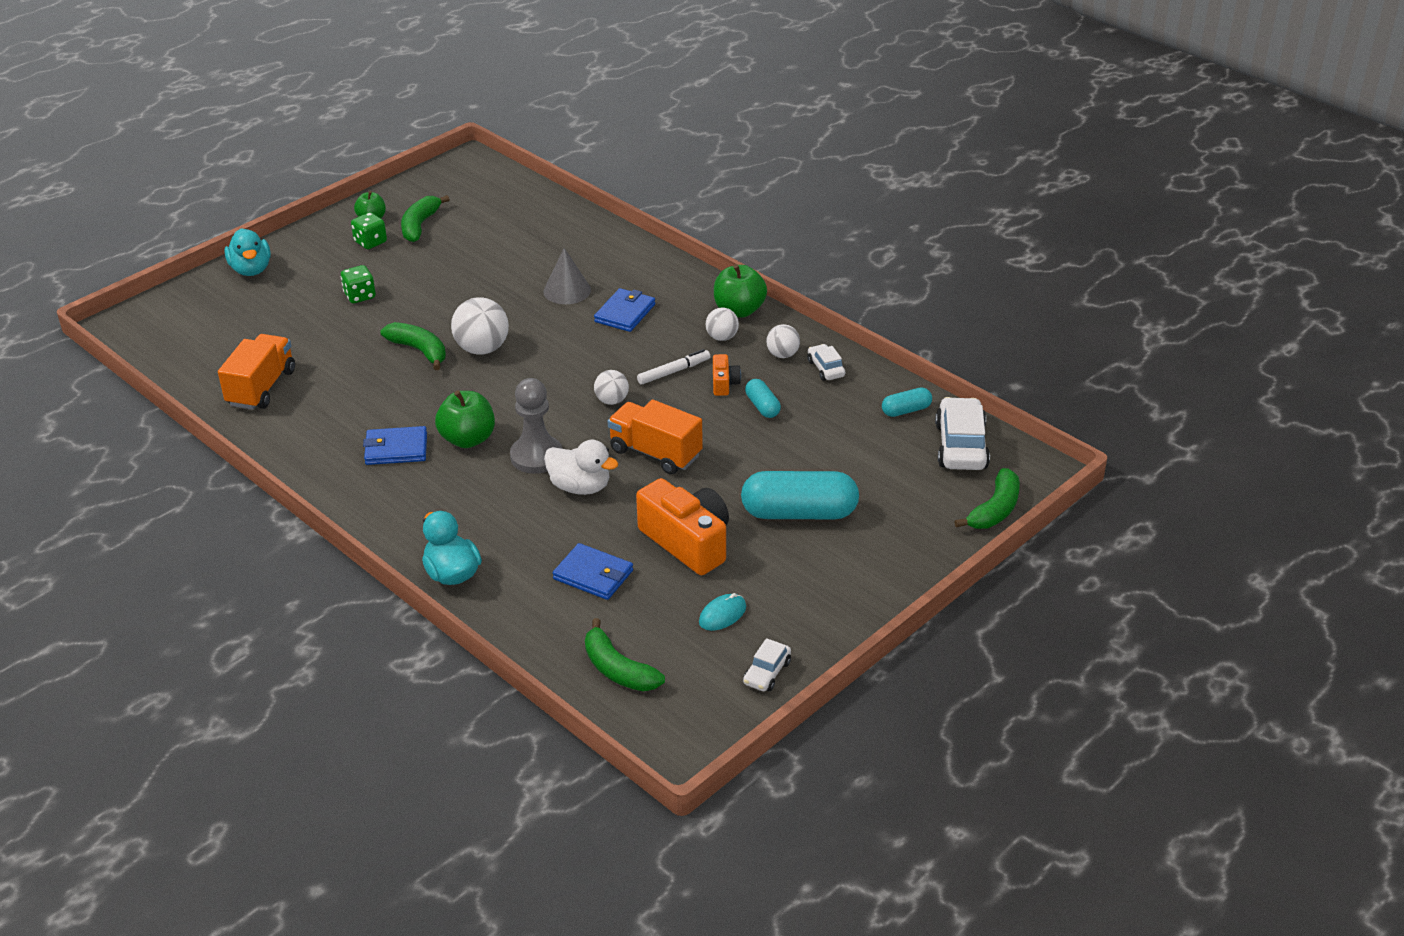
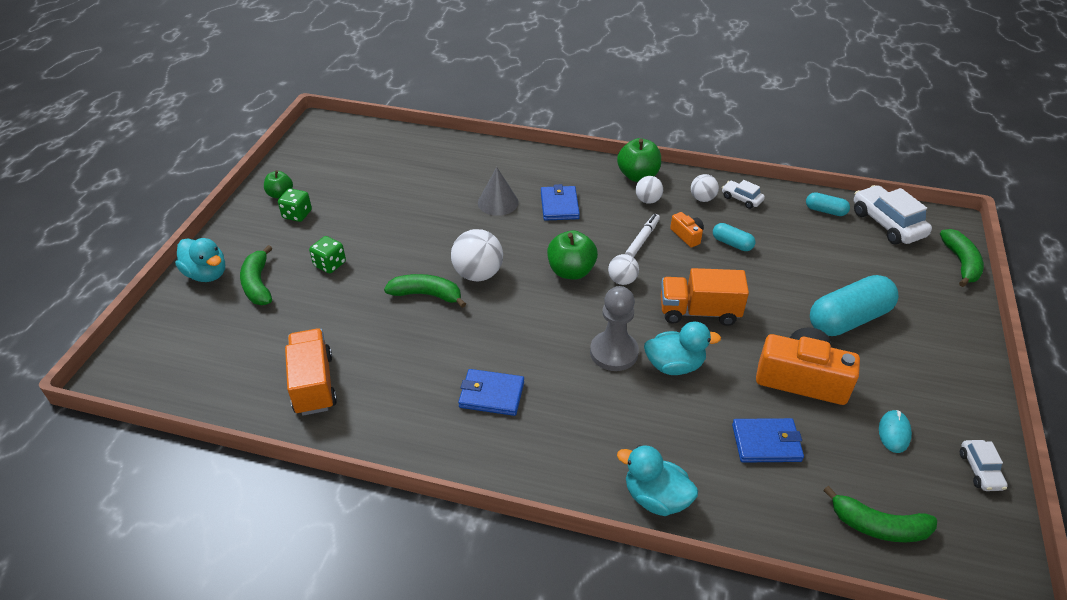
camera: 30 degrees left, 5 degrees up
blue wallet [363,426,427,465] -> blue wallet turned 45 degrees clockwise [458,369,524,416]
green banana [401,195,450,242] -> green banana moved to [240,245,273,305]
green apple [435,390,495,448] -> green apple moved to [547,230,598,279]
white duck [544,440,619,495] -> turquoise duck [644,321,721,375]
turquoise capsule [882,387,932,417] -> turquoise capsule turned 75 degrees clockwise [806,192,850,216]

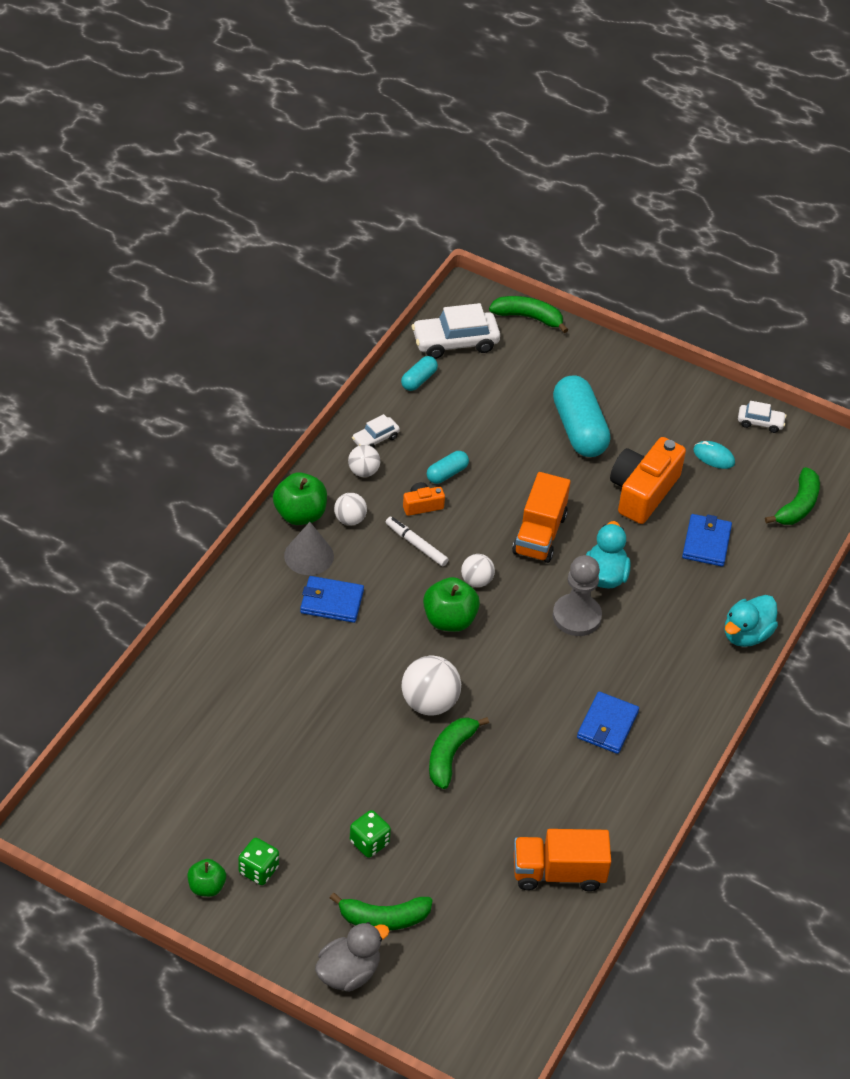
camera: 80 degrees left, 5 degrees up
turquoise duck [175,238,225,282] -> grey duck [315,922,389,992]
grey cone [478,167,519,216] -> grey cone moved to [284,522,334,575]

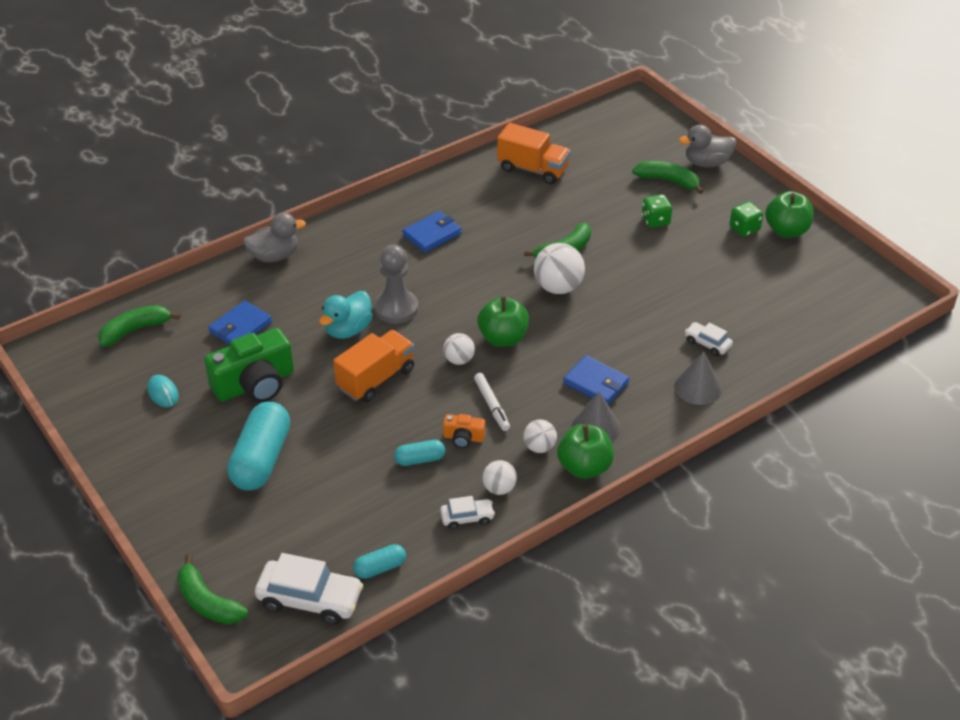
camera: 150 degrees left, 5 degrees down
green apple [187,859,226,897] -> green apple [765,191,813,238], size x1.60
orange camera [610,437,686,524] -> green camera [204,328,294,403]
turquoise duck [725,595,778,647] -> grey duck [243,213,306,262]
white car [738,401,787,433] -> white car moved to [685,322,733,356]
none -> grey cone [674,351,722,405]

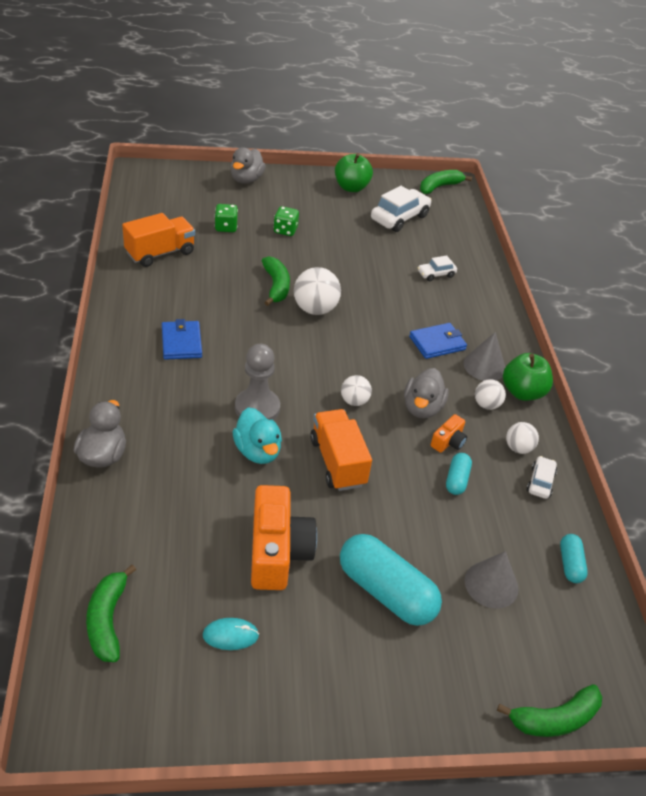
camera: 65 degrees left, 0 degrees up
green camera [204,328,294,403] -> orange camera [251,485,317,590]
blue wallet [208,300,272,345] -> none
white car [255,553,363,625] -> white car moved to [371,186,432,232]
white marker [474,373,510,431] -> grey duck [404,368,449,419]
green apple [477,296,529,347] -> none
green banana [633,161,703,194] -> green banana moved to [420,170,472,194]
grey cone [674,351,722,405] -> grey cone moved to [465,551,518,609]
green dice [730,202,763,237] -> green dice moved to [215,204,238,232]

